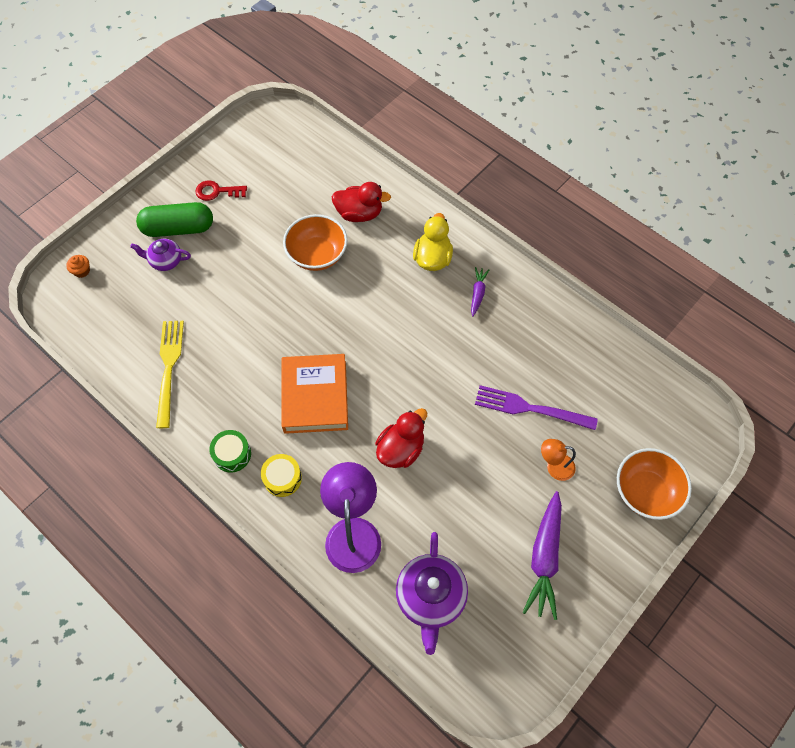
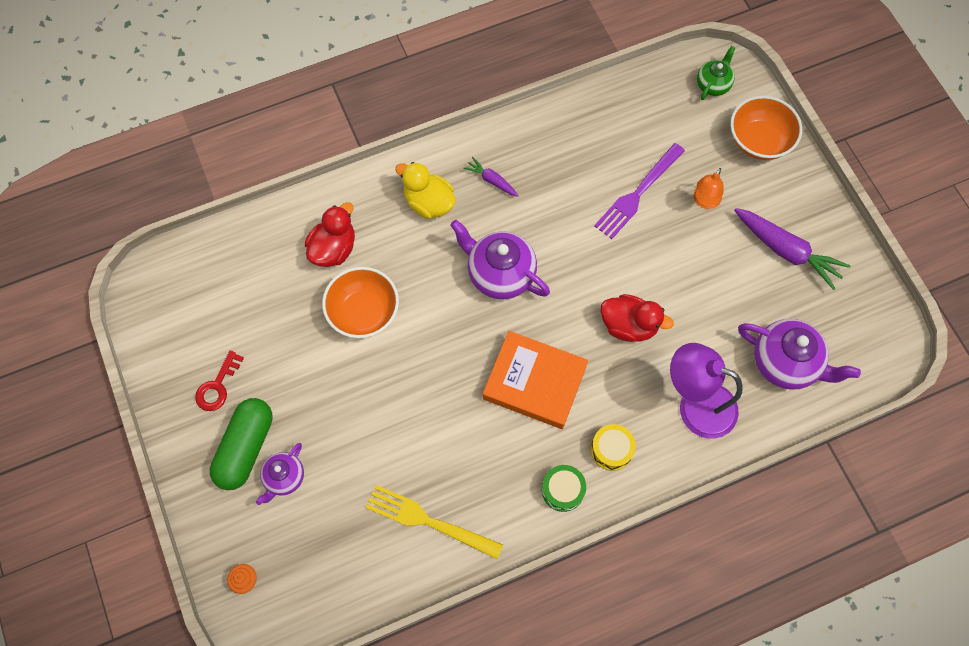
camera: 65 degrees left, 5 degrees up
red duck [375,408,427,468] -> red duck turned 135 degrees clockwise [601,294,674,342]
none -> purple teapot [450,220,550,299]
none -> green teapot [697,46,735,100]

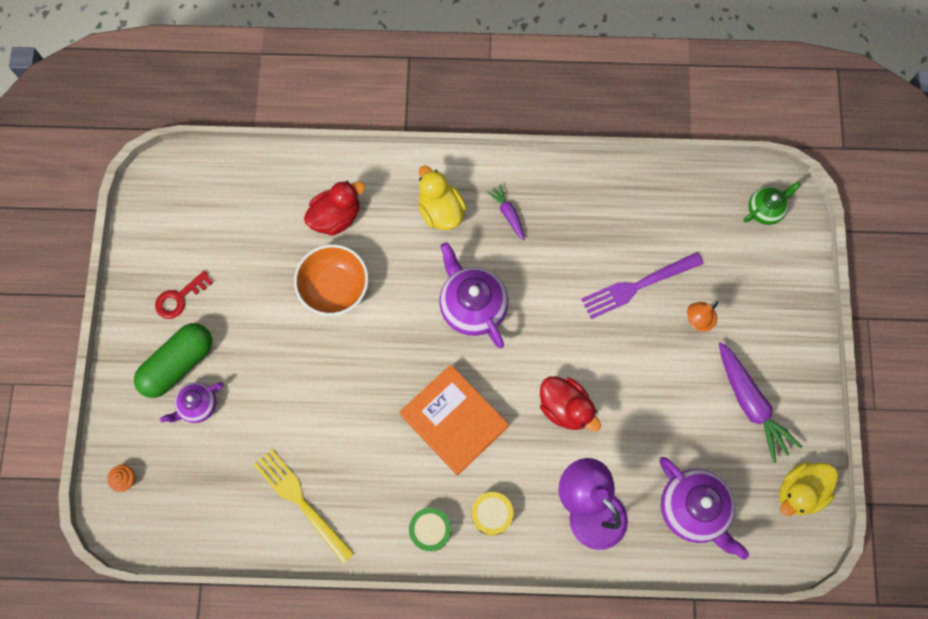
camera: 25 degrees right, 5 degrees up
orange bowl [730,96,802,160] -> none
none -> yellow duck [779,462,838,516]

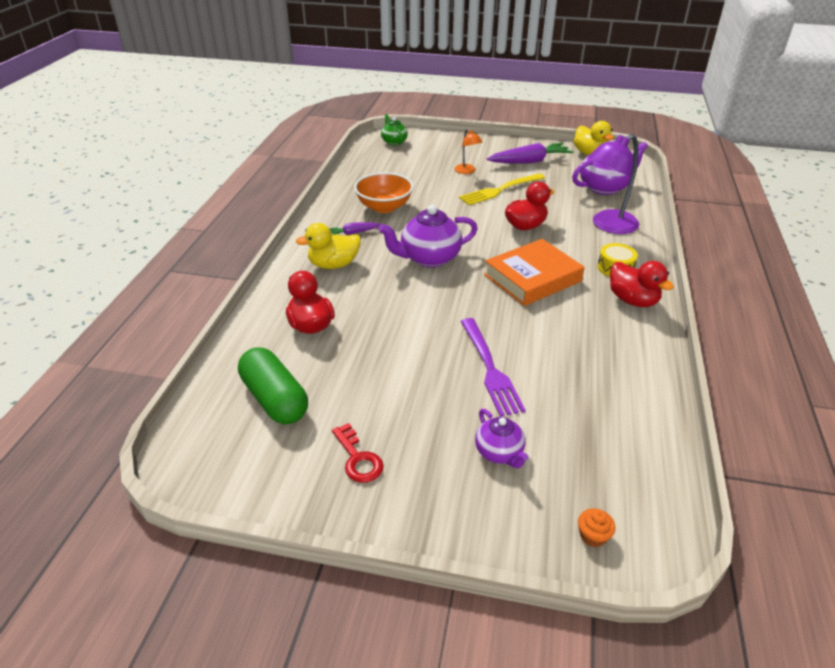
camera: 80 degrees left, 35 degrees down
green capsule [134,323,212,398] -> green capsule moved to [238,347,308,424]
yellow fork [253,449,355,564] -> yellow fork moved to [459,173,545,205]
orange bowl [294,244,368,316] -> orange bowl moved to [354,172,413,213]
green drum [409,508,451,552] -> red duck [610,261,674,307]
purple fork [581,252,703,319] -> purple fork moved to [460,318,526,417]

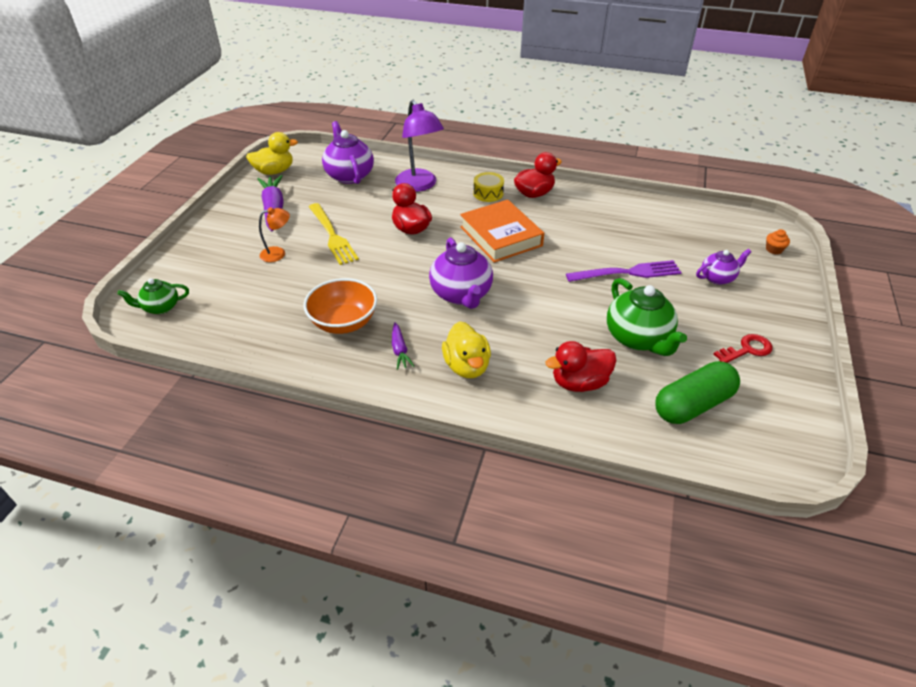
camera: 85 degrees left, 5 degrees up
none -> green teapot [607,278,687,356]

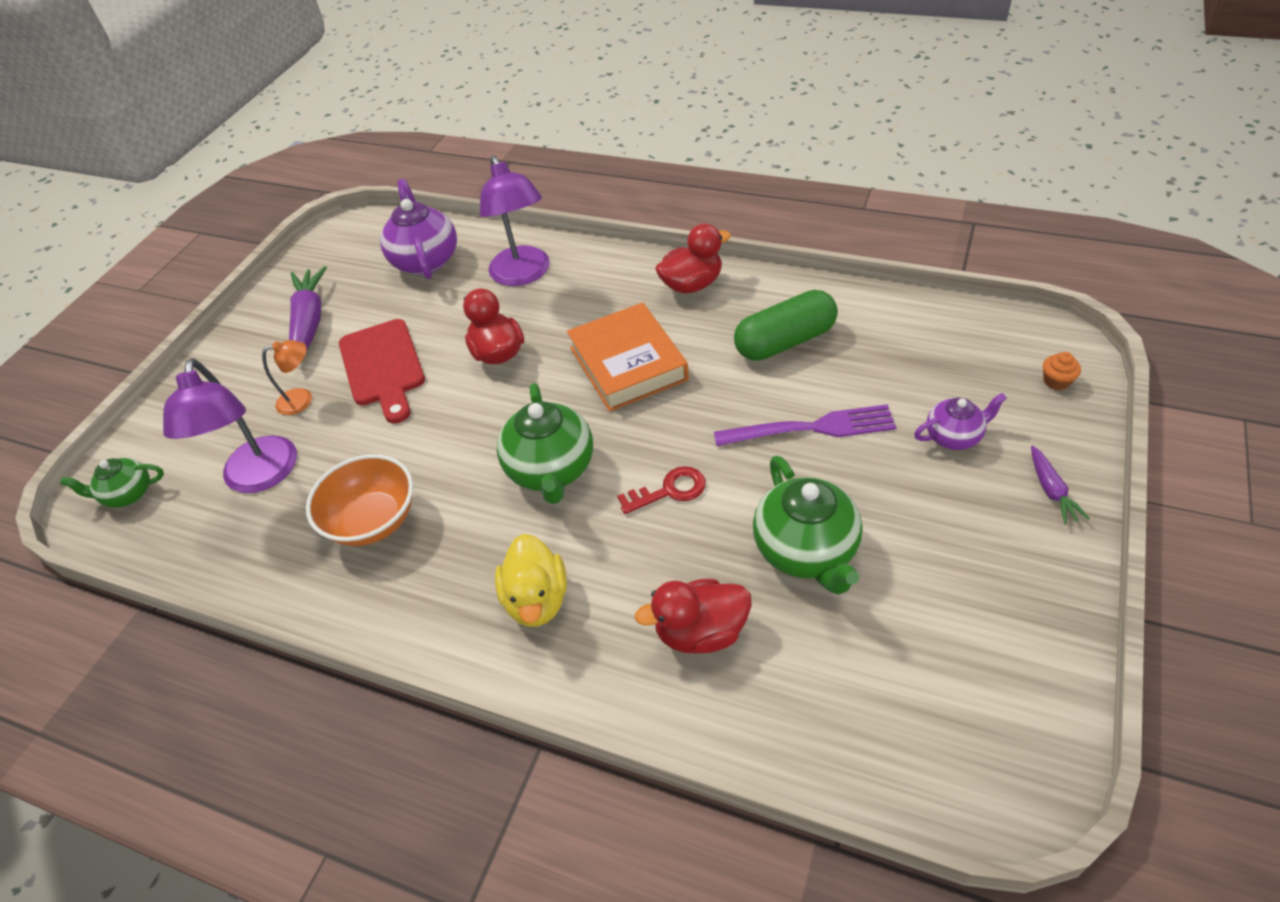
camera: 10 degrees right, 5 degrees up
yellow duck [246,132,298,175] -> none
yellow fork [309,203,359,265] -> red cutting board [339,319,425,423]
purple carrot [392,322,414,370] -> purple carrot moved to [1031,445,1090,524]
purple teapot [429,238,493,309] -> green teapot [497,383,593,504]
yellow drum [473,172,504,202] -> none
green capsule [655,361,740,424] -> green capsule moved to [734,290,838,361]
red key [713,334,772,363] -> red key moved to [617,466,706,514]
none -> purple lamp [163,358,297,493]

